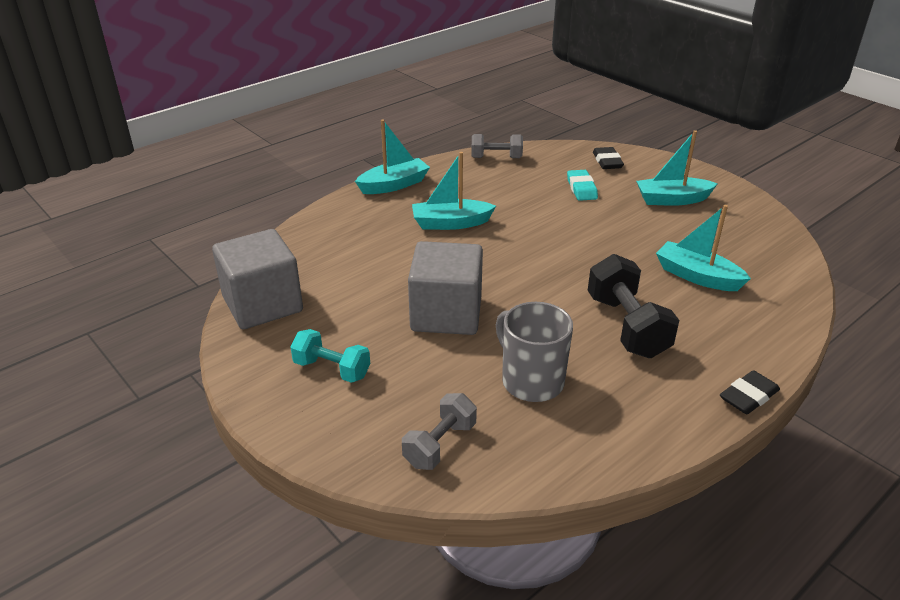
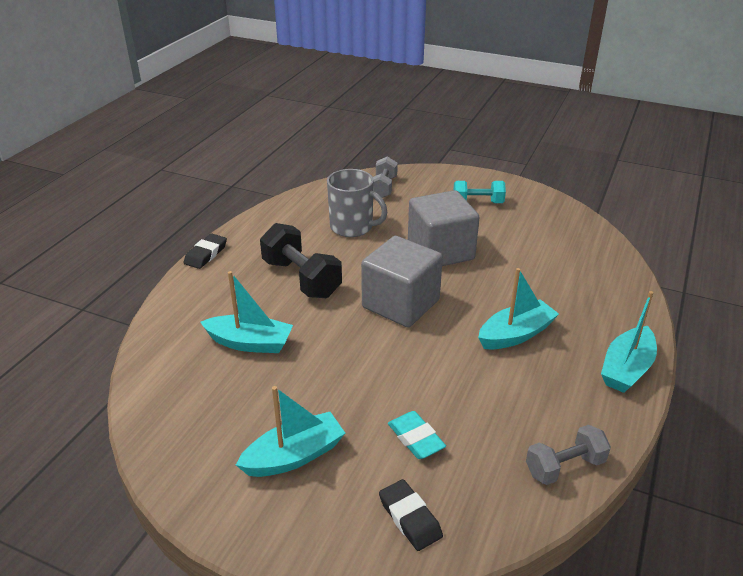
camera: 155 degrees right, 0 degrees up
grey cube [212,229,303,329] -> grey cube moved to [361,236,443,327]

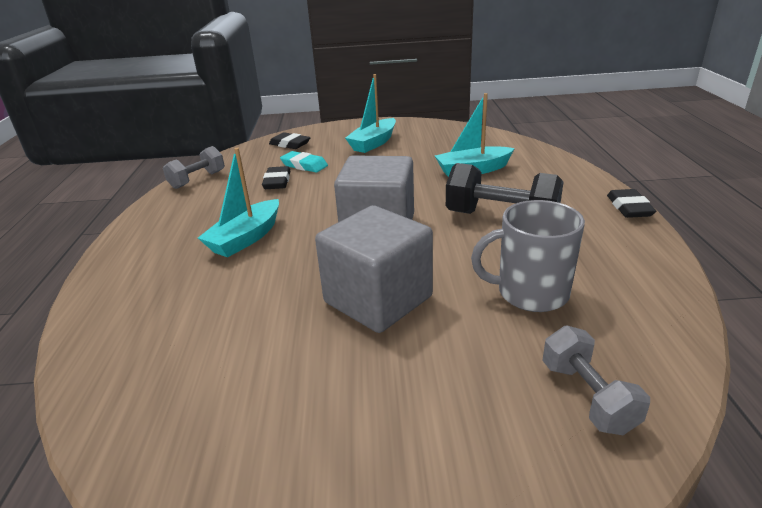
camera: 155 degrees right, 5 degrees down
turquoise dumbbell [453,181,506,203] -> none
turquoise boat [601,291,657,393] -> none
none -> black eraser [262,166,291,189]

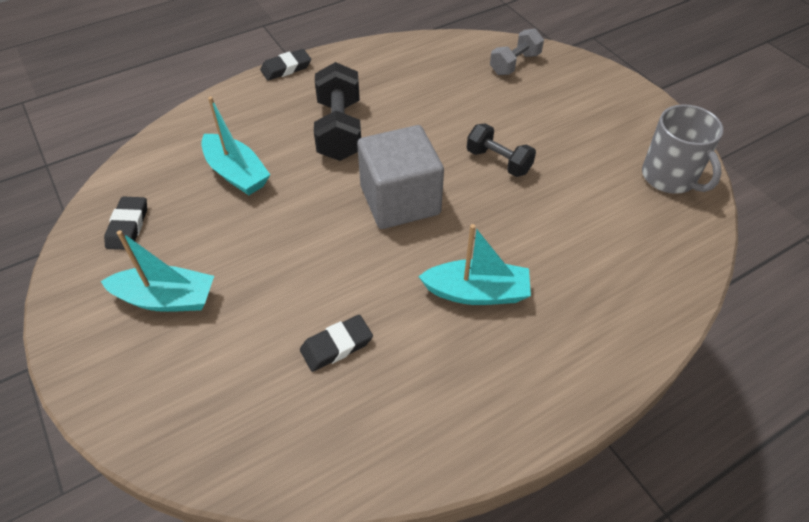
camera: 120 degrees left, 20 degrees up
grey dumbbell [163,146,225,189] -> none
black eraser [269,132,311,149] -> black eraser moved to [104,197,147,250]
turquoise eraser [280,151,328,173] -> none
grey cube [315,205,433,333] -> black dumbbell [467,123,536,177]
grey mug [471,200,585,312] -> grey mug moved to [642,104,723,194]

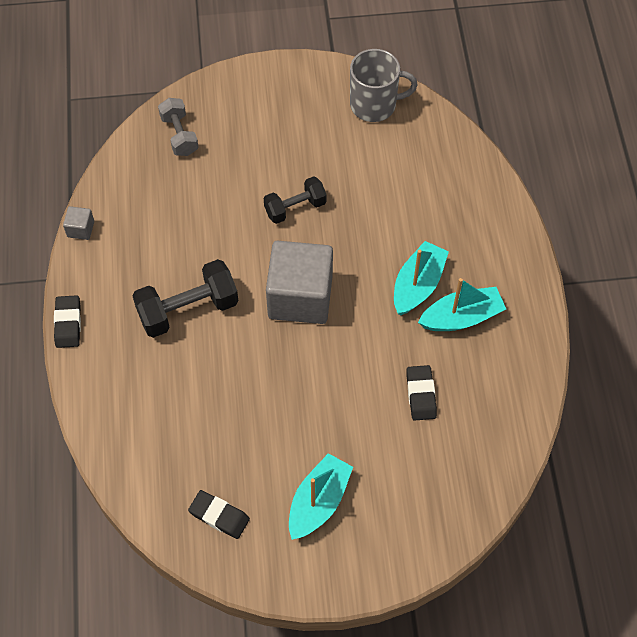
camera: 65 degrees left, 10 degrees up
turquoise boat [201,96,270,195] -> turquoise boat moved to [418,278,506,331]
black dumbbell [314,62,361,161] -> black dumbbell turned 45 degrees counterclockwise [133,259,238,338]
none -> grey cube [63,206,94,240]

